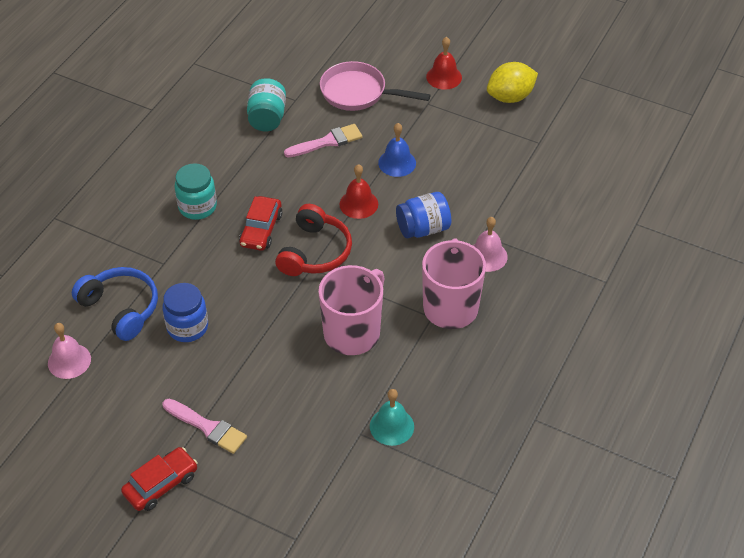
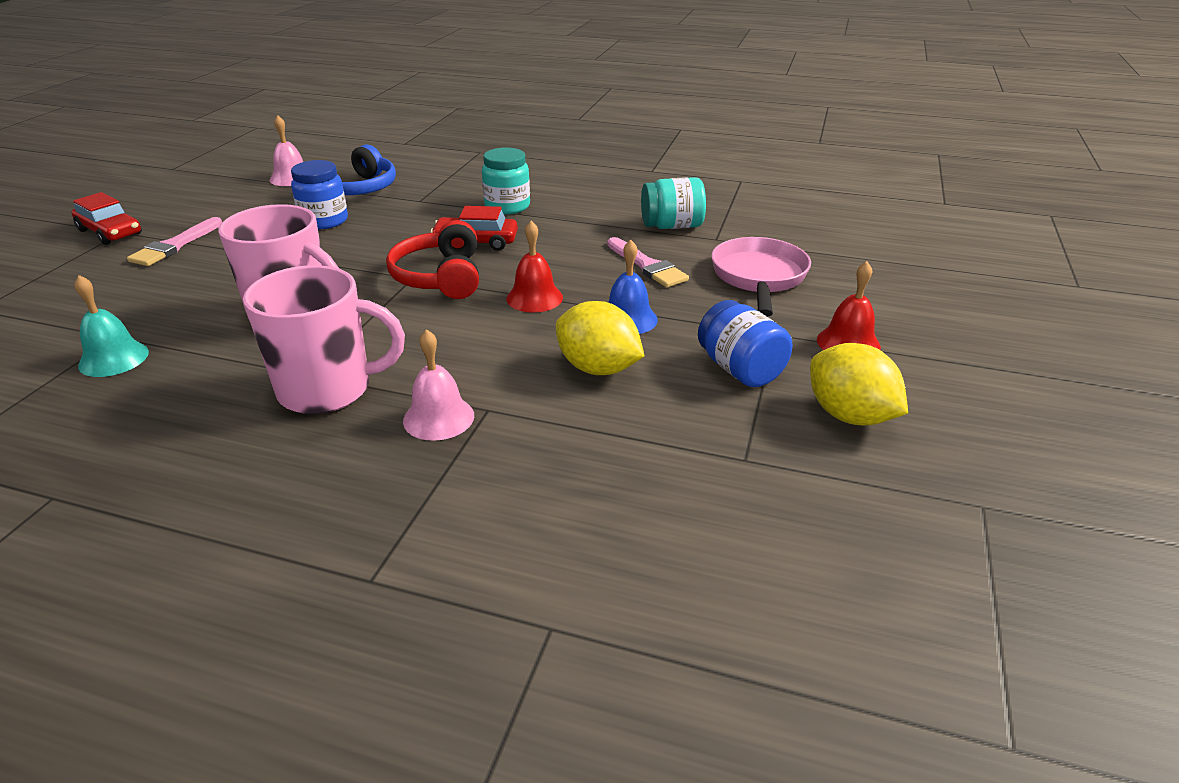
camera: 80 degrees right, 15 degrees down
red headphones [275,204,352,276] -> red headphones turned 75 degrees clockwise [386,220,479,299]
blue jar [396,192,451,238] -> blue jar moved to [698,300,792,387]
none -> yellow lemon [556,301,644,375]

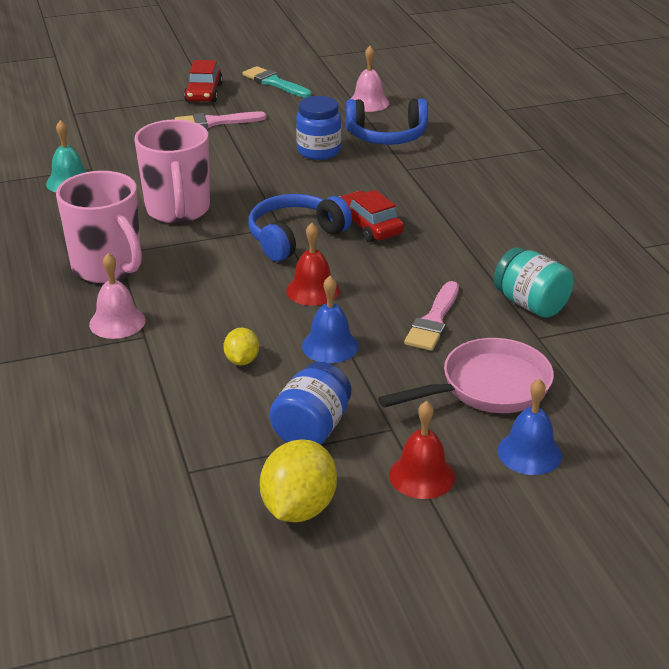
camera: 55 degrees right, 0 degrees up
red headphones [386,220,479,299] -> blue headphones [248,194,352,261]
turquoise jar [482,148,530,214] -> none
yellow lemon [556,301,644,375] -> yellow lemon [223,328,259,366], size x0.55
none -> turquoise brush [242,66,312,98]
none -> blue bell [497,379,562,475]

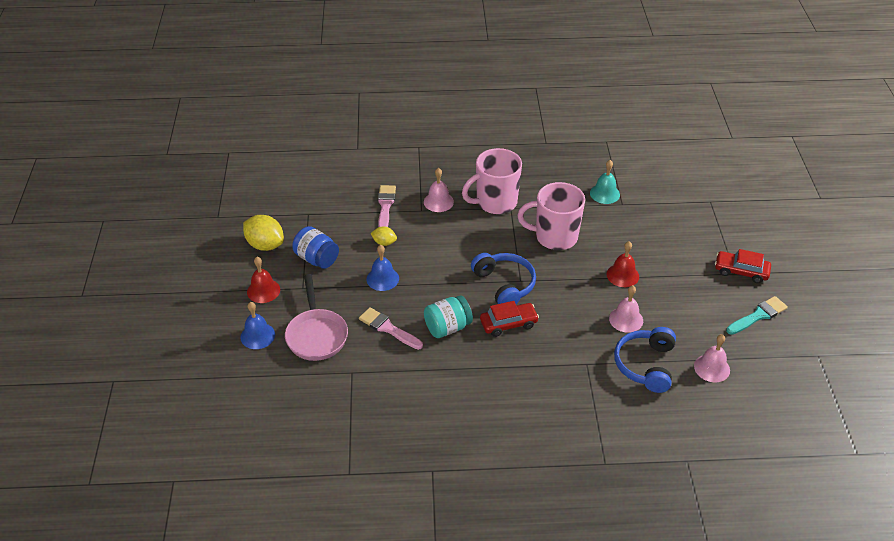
camera: 105 degrees right, 10 degrees up
pink brush [175,112,266,128] -> pink brush moved to [378,185,396,227]
red bell [286,223,339,306] -> red bell moved to [607,241,639,287]
blue jar [296,96,341,160] -> pink bell [609,285,643,333]
turquoise jar [494,247,574,318] -> turquoise jar moved to [424,296,473,338]

